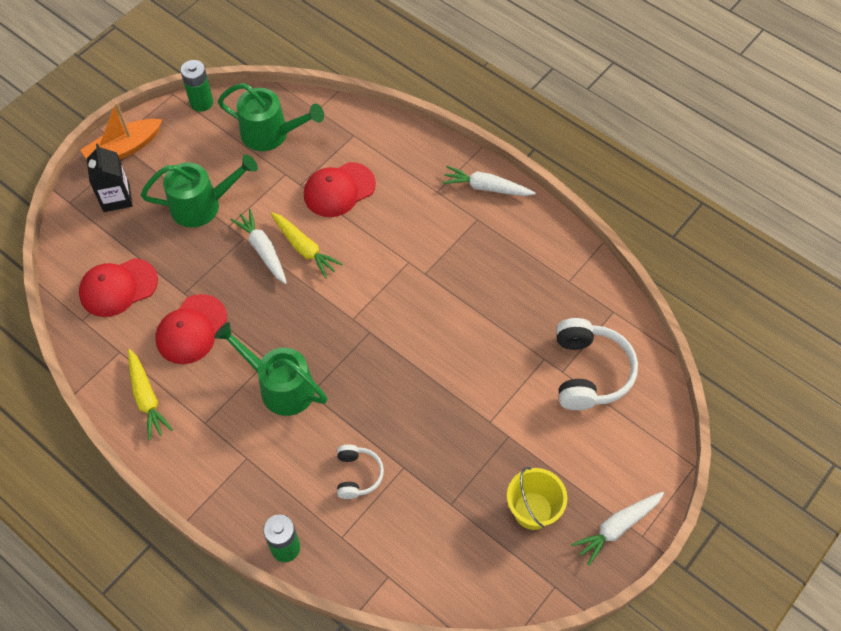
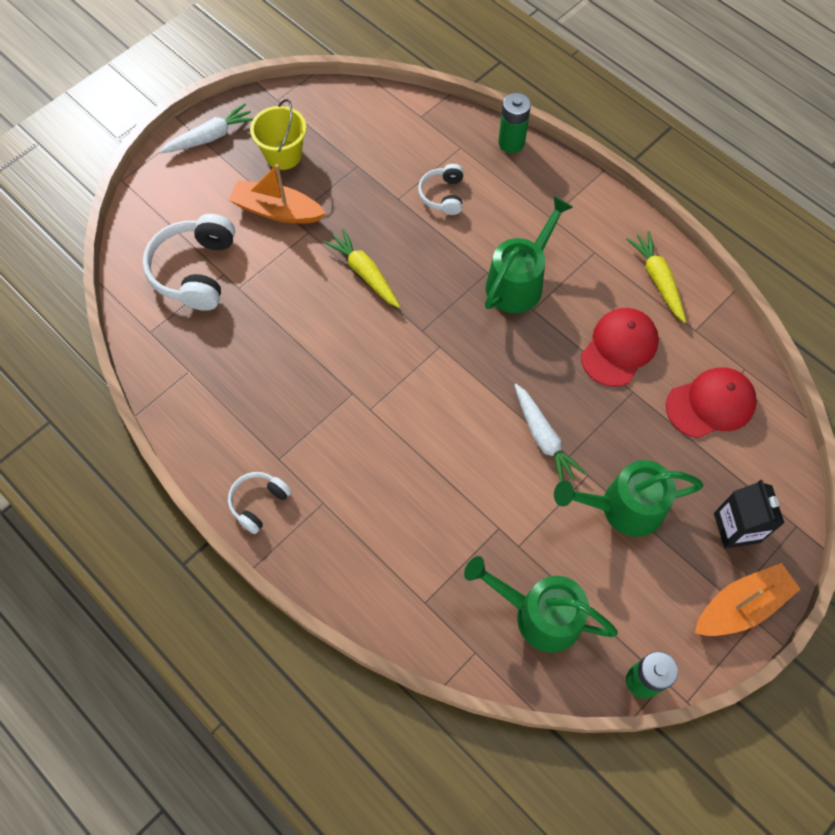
camera: 175 degrees left, 5 degrees up
green watering can [214,322,327,416] -> green watering can turned 90 degrees counterclockwise [485,196,573,313]
yellow carrot [271,212,343,279] -> yellow carrot moved to [323,229,400,308]
red cap [304,162,376,217] -> none
white carrot [442,166,536,196] -> white headphones [228,472,292,534]
none -> orange boat [229,164,326,223]

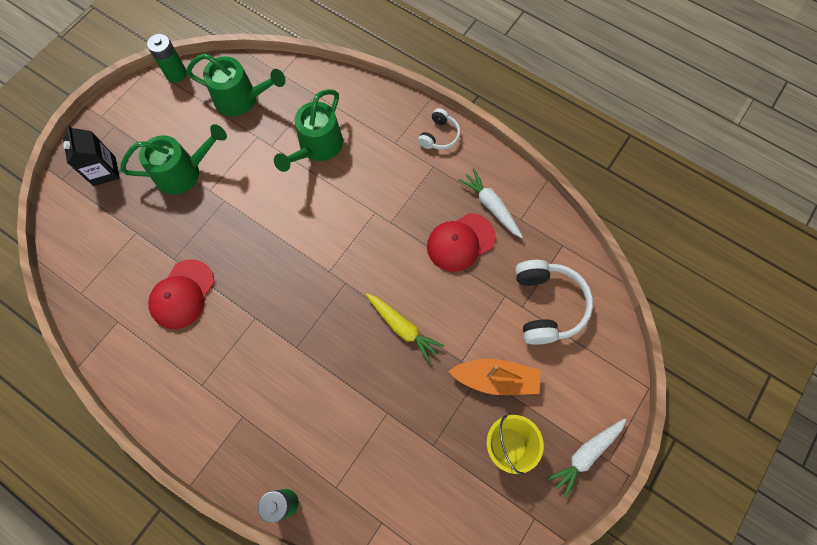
camera: 170 degrees right, 5 degrees up
white headphones [418,164,463,215] -> none
green watering can [485,196,573,313] -> green watering can moved to [274,89,343,172]
white carrot [514,384,586,482] -> white carrot moved to [458,168,523,238]
yellow carrot [626,231,686,323] -> none
red cap [666,367,757,438] -> red cap moved to [427,213,496,272]
orange boat [695,563,800,636] -> none

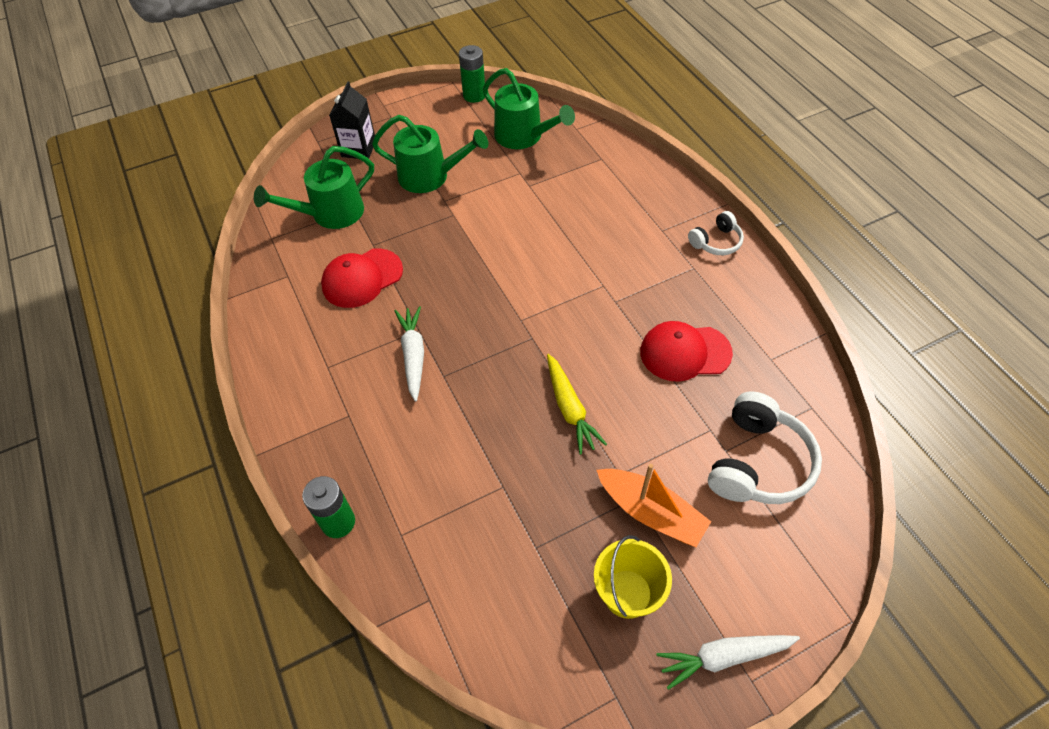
camera: 30 degrees right, 15 degrees down
green watering can [274,89,343,172] -> green watering can moved to [254,146,374,229]
white carrot [458,168,523,238] -> white carrot moved to [395,306,424,402]

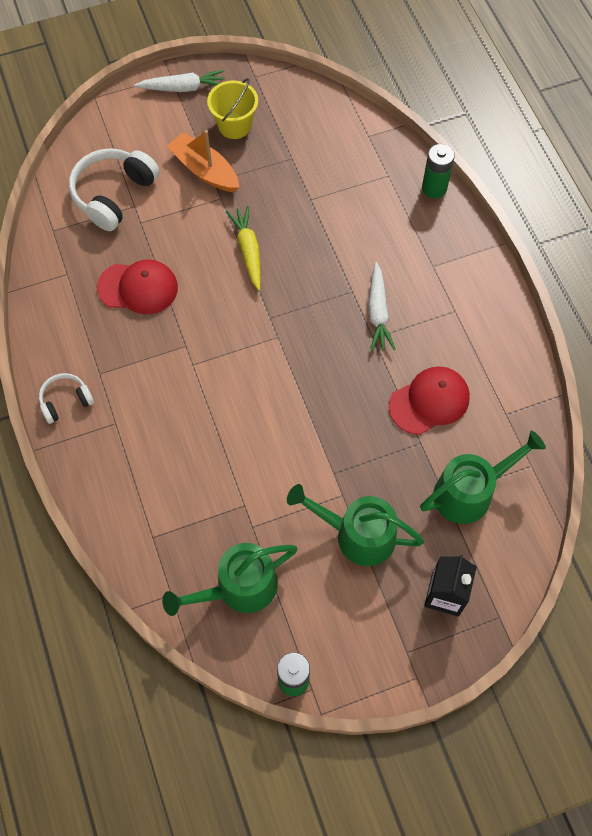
camera: 175 degrees left, 10 degrees up
green watering can [483,68,575,149] -> green watering can turned 75 degrees counterclockwise [162,543,297,616]

